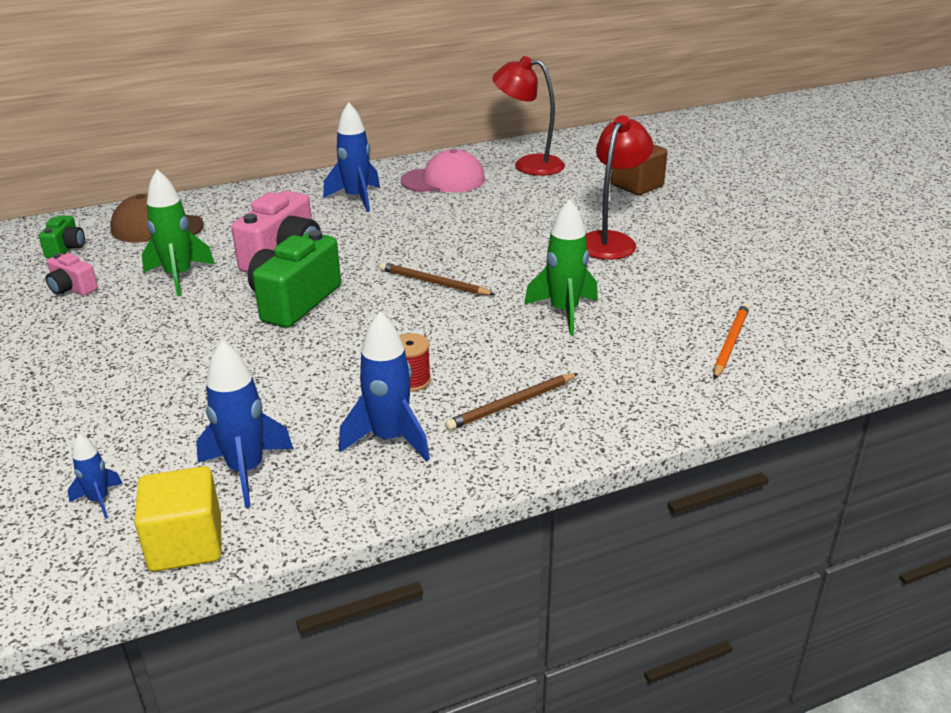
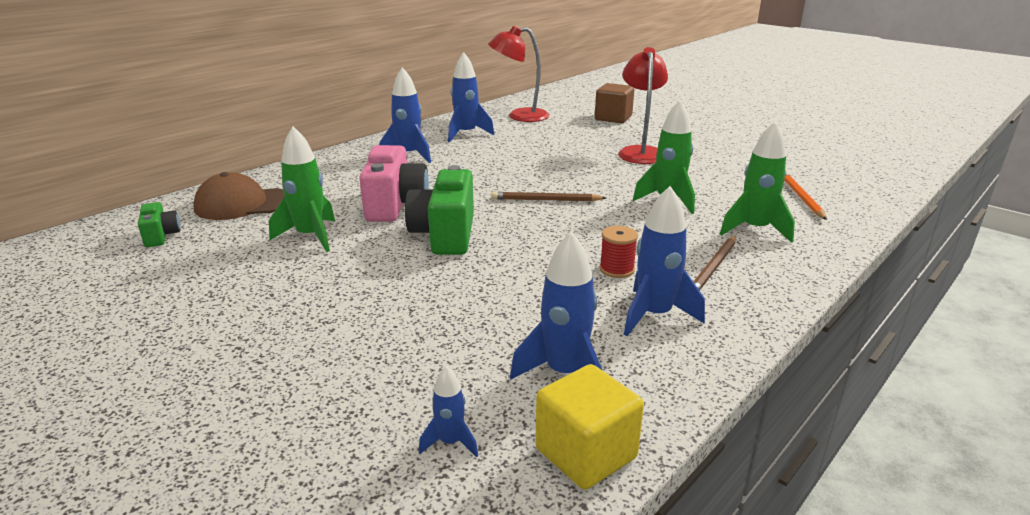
camera: 25 degrees left, 5 degrees down
pink camera [45,253,98,296] -> none
pink cap [401,149,485,192] -> blue rocket [448,52,494,142]
none -> green rocket [720,121,795,243]

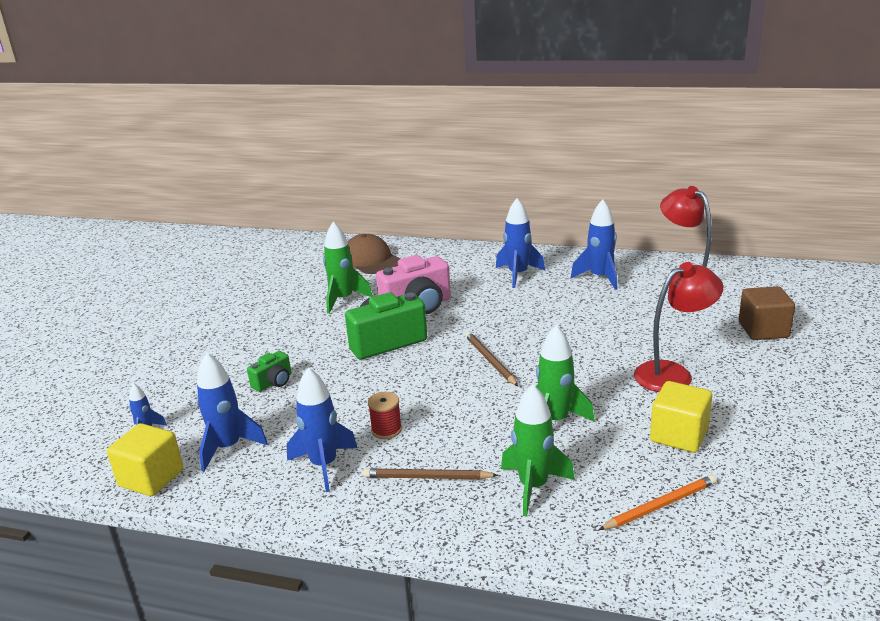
camera: 65 degrees right, 0 degrees up
green camera [138,202,180,247] -> green camera moved to [247,351,291,392]
none -> yellow cube [650,381,712,453]

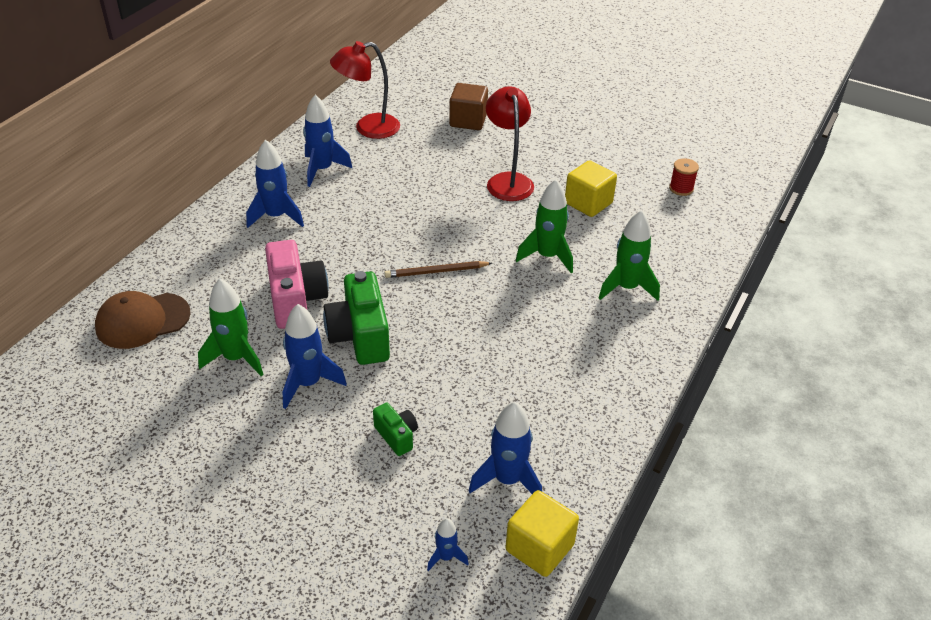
camera: 80 degrees left, 15 degrees up
blue rocket [287,367,357,492] -> blue rocket moved to [283,304,347,409]
brown pencil [363,468,498,479] -> none
red spool [368,392,402,439] -> red spool moved to [669,158,699,196]
orange pencil [599,475,717,530] -> none

